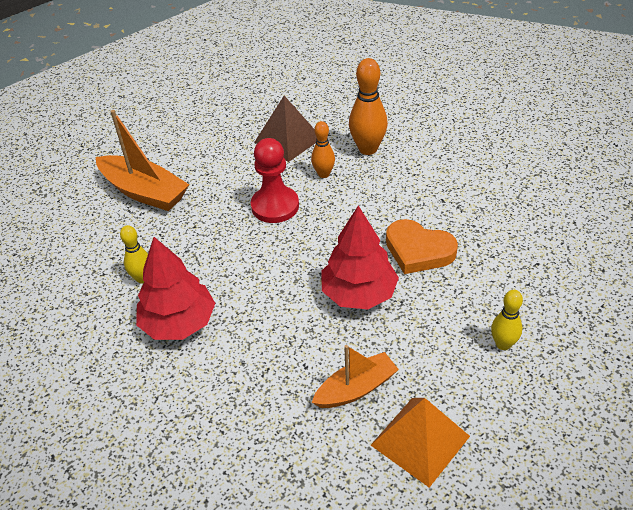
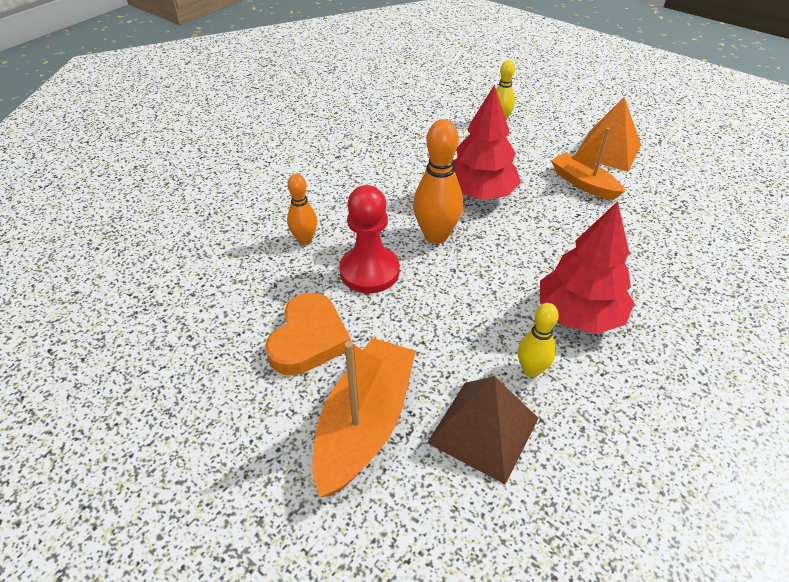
camera: 105 degrees left, 0 degrees up
brown pyramid [255,96,317,162] -> brown pyramid moved to [427,376,539,484]
orange bowling pin [349,58,388,155] -> orange bowling pin moved to [413,119,463,244]
orange heart [386,219,458,274] -> orange heart moved to [265,292,351,376]

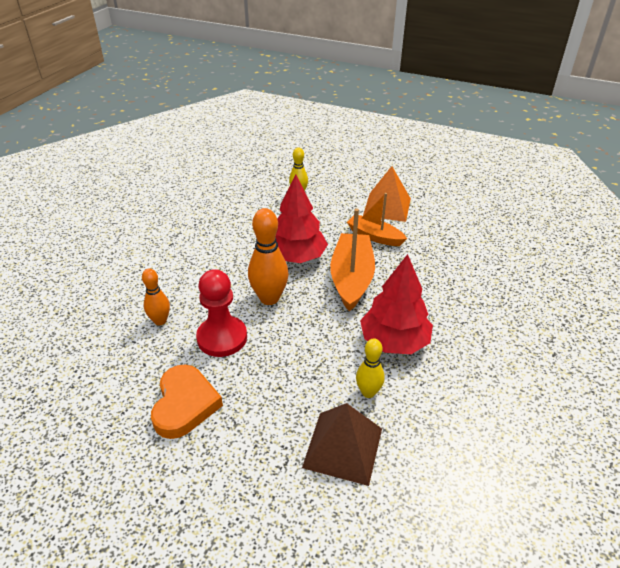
camera: 15 degrees left, 5 degrees down
orange boat [312,338,416,497] -> orange boat moved to [330,209,375,312]

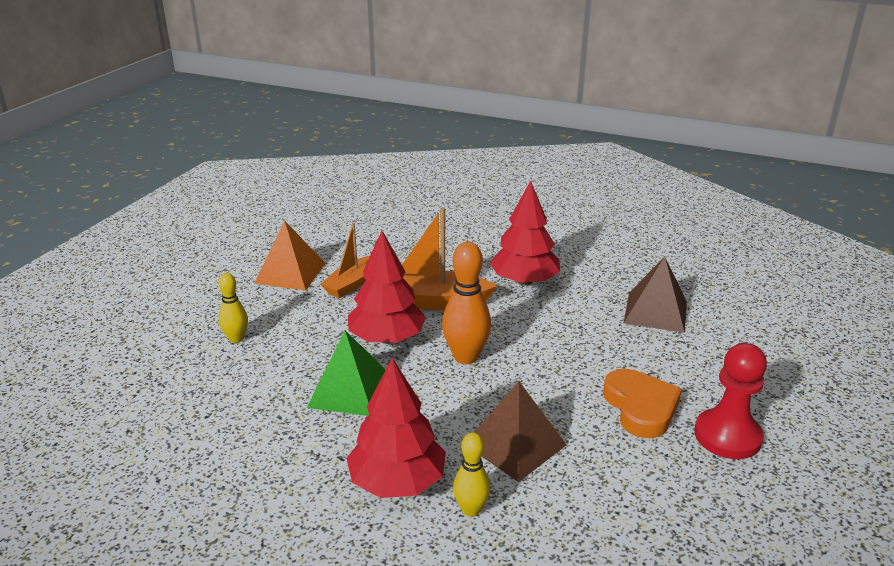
camera: 90 degrees left, 10 degrees down
orange bowling pin [142,268,170,325] -> brown pyramid [474,382,567,482]
orange heart [151,364,223,439] -> orange heart turned 75 degrees clockwise [603,369,682,438]
red pawn [196,269,247,357] -> red pawn moved to [694,343,767,459]
yellow bowling pin [356,339,385,398] -> yellow bowling pin moved to [453,432,491,517]
none -> green pyramid [307,330,386,416]
none -> red tree [346,358,446,498]

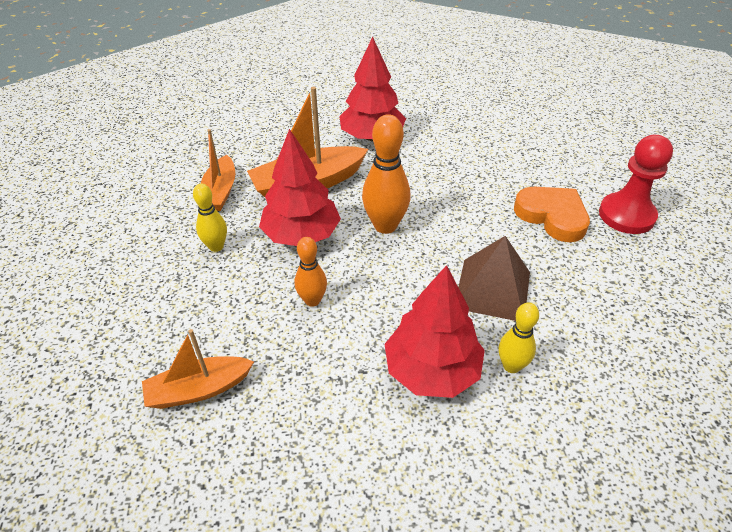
camera: 30 degrees left, 15 degrees up
yellow bowling pin [218,273,248,343] -> yellow bowling pin moved to [193,184,227,252]
orange pyramid [254,220,326,291] -> none
green pyramid [307,330,386,416] -> orange bowling pin [295,237,327,307]
brown pyramid [624,257,687,333] -> none
none -> orange boat [142,329,254,409]

